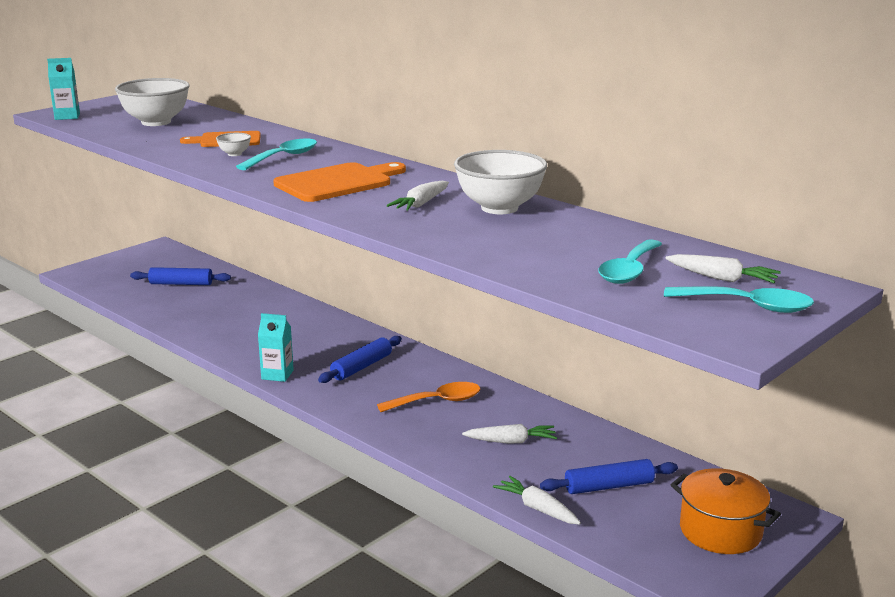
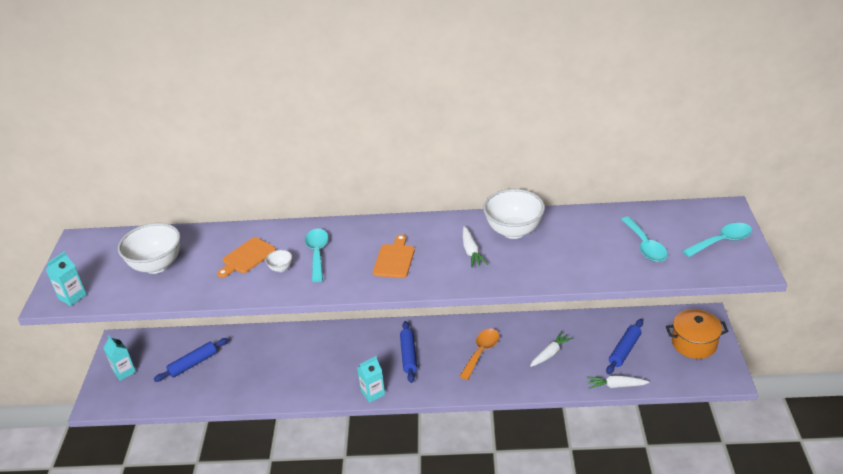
camera: 40 degrees left, 15 degrees up
orange cutting board [273,162,406,202] -> orange cutting board [373,234,415,278], size x0.65
white carrot [665,254,781,283] -> none
none -> turquoise carton [103,335,136,381]

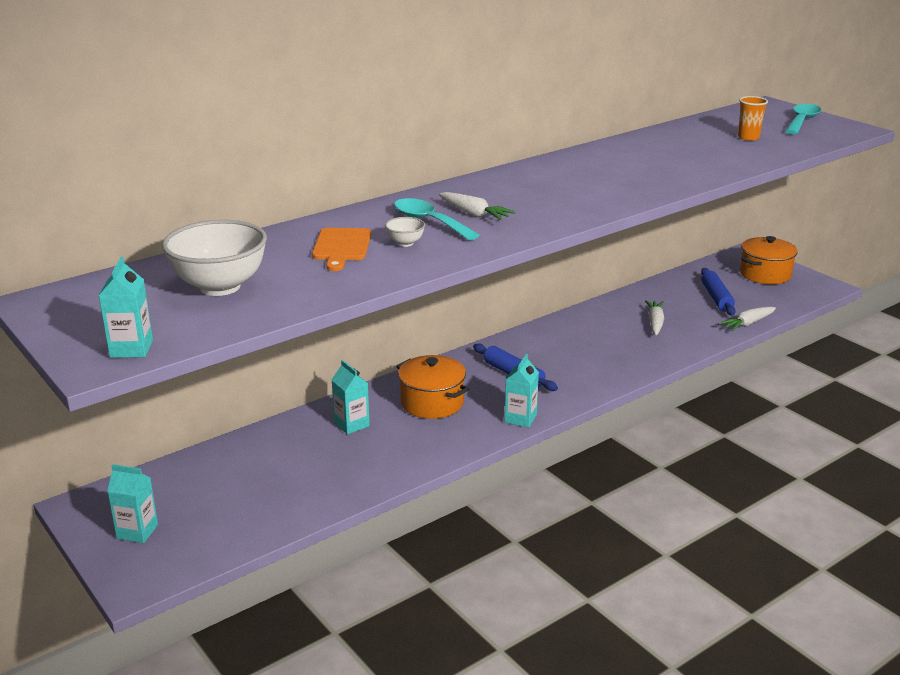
camera: 40 degrees left, 10 degrees down
blue rolling pin [154,338,228,382] -> none
orange cutting board [373,234,415,278] -> none
orange spoon [459,329,499,380] -> none
white carrot [463,226,488,268] -> white carrot moved to [439,192,515,220]
white bowl [483,189,545,239] -> none
turquoise spoon [621,217,668,262] -> orange cup [738,96,768,141]
none -> turquoise carton [332,360,370,434]
none -> orange pot [396,355,469,419]

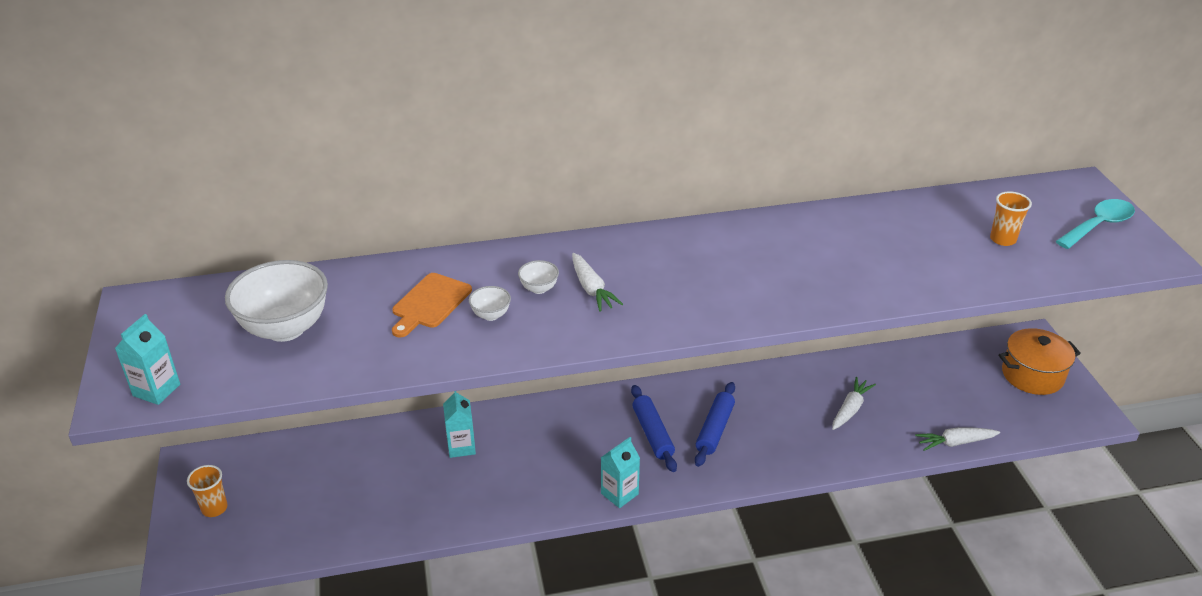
camera: 25 degrees right, 10 degrees up
turquoise carton [107,464,158,543] -> orange cup [187,465,228,517]
turquoise spoon [394,198,479,240] -> white bowl [518,260,559,294]
orange pot [396,355,469,419] -> none
blue rolling pin [701,268,736,316] -> blue rolling pin moved to [695,382,735,467]

